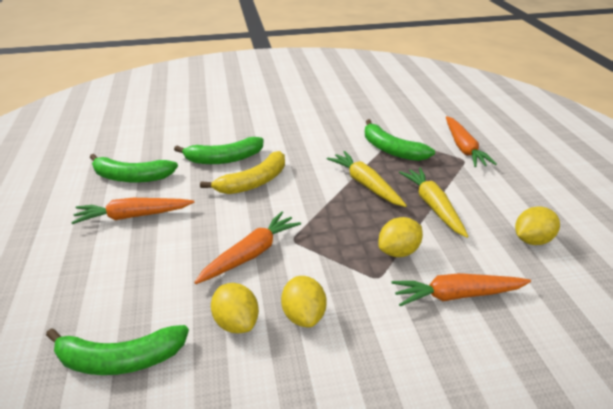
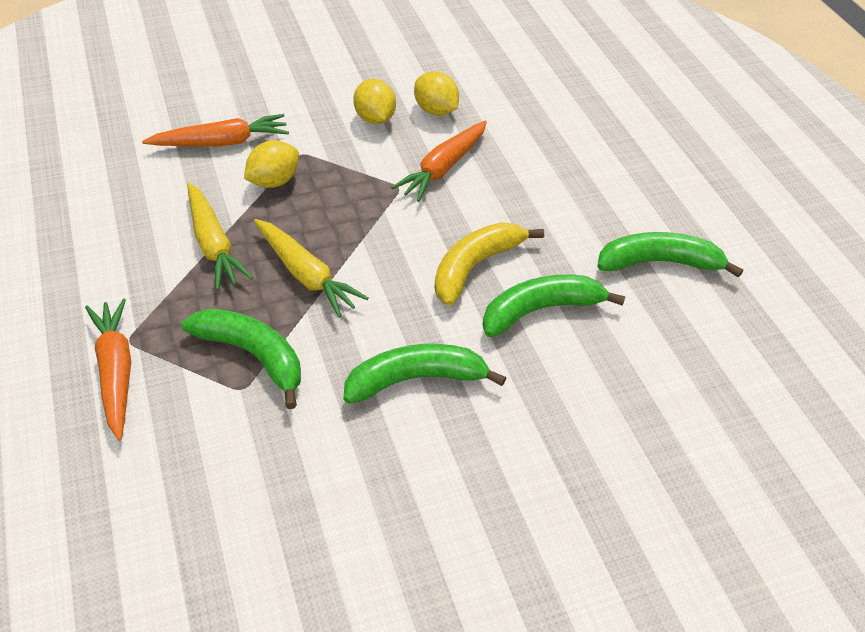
camera: 170 degrees right, 10 degrees up
green banana [46,325,189,375] -> green banana moved to [344,344,506,404]
orange carrot [71,198,194,224] -> none
yellow lemon [515,206,560,245] -> none

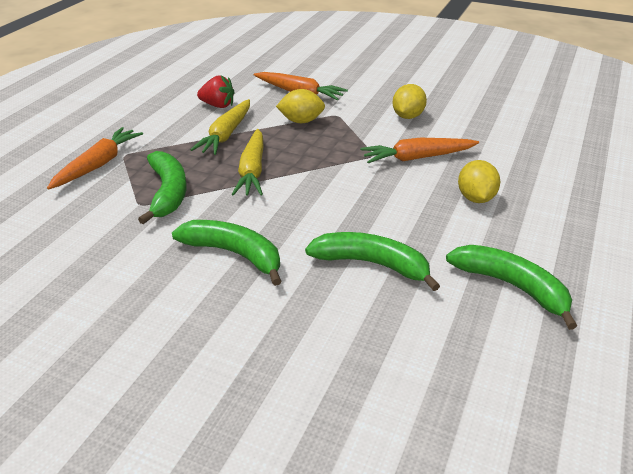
camera: 45 degrees right, 10 degrees down
yellow lemon [414,71,459,115] -> yellow lemon moved to [458,160,500,203]
yellow banana [434,222,544,306] -> none
none -> red strawberry [197,76,235,108]

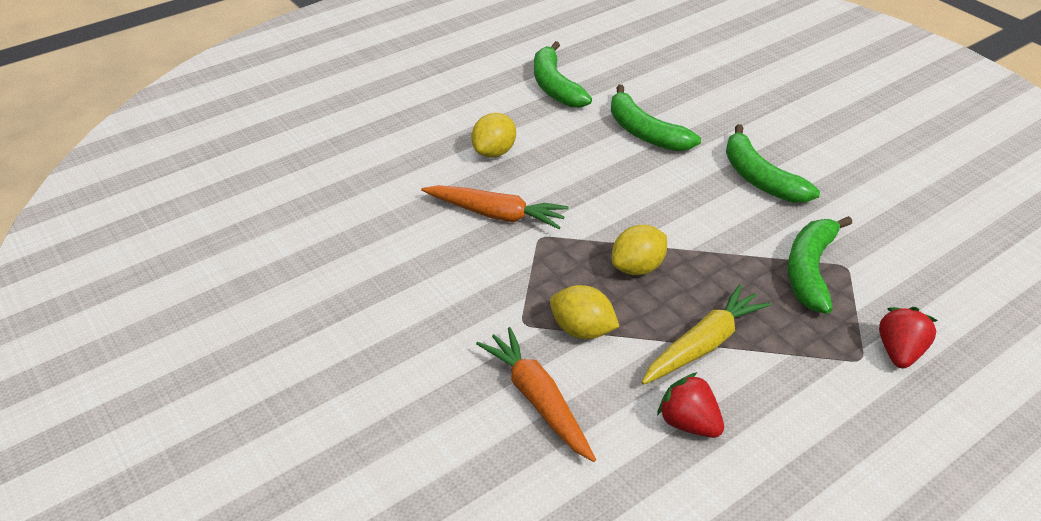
camera: 150 degrees left, 5 degrees up
orange carrot [47,127,143,190] -> red strawberry [879,307,938,368]
yellow carrot [232,129,263,196] -> none
yellow lemon [393,84,427,119] -> yellow lemon moved to [612,225,667,275]

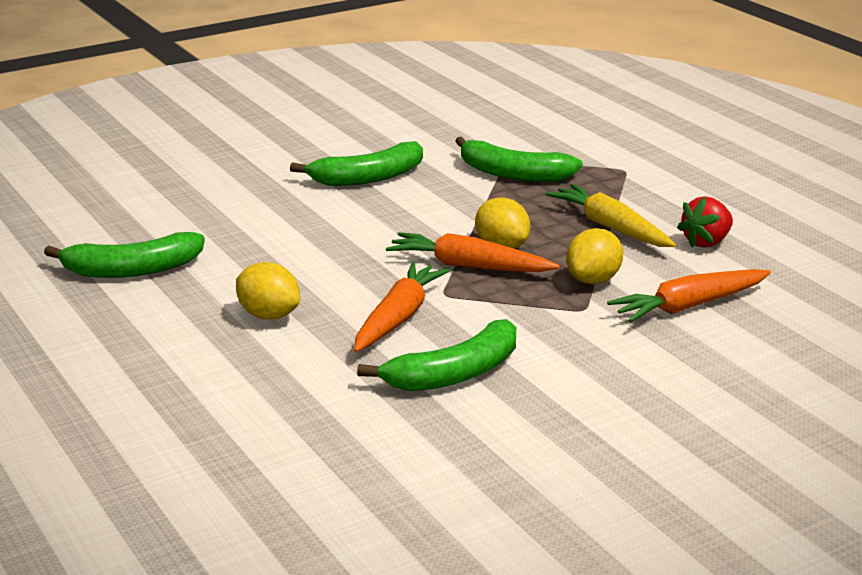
camera: 85 degrees left, 15 degrees down
green banana [611,85,701,151] -> green banana moved to [357,319,516,391]
red strawberry [879,307,938,368] -> none
none -> orange carrot [386,232,560,272]

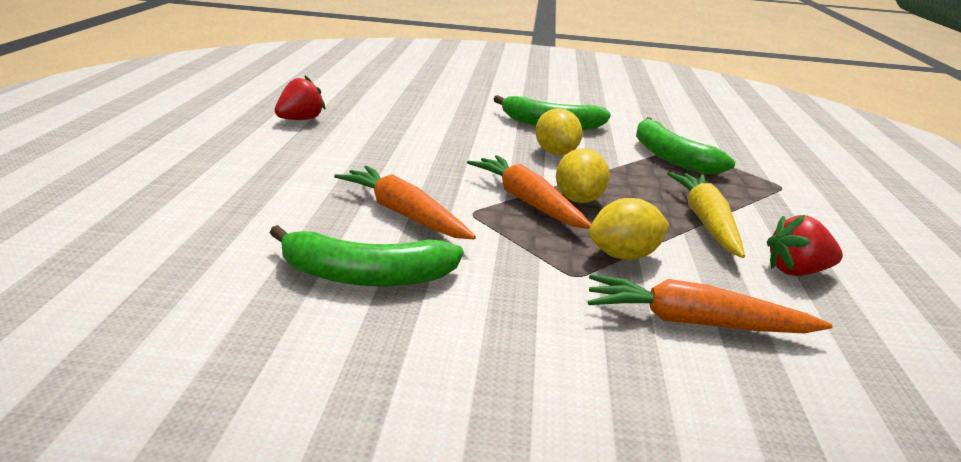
camera: 35 degrees right, 0 degrees up
green banana [44,232,205,278] -> red strawberry [275,75,326,120]
yellow lemon [236,262,300,320] -> yellow lemon moved to [535,108,583,155]
orange carrot [354,262,450,352] -> orange carrot turned 105 degrees counterclockwise [334,166,476,239]

